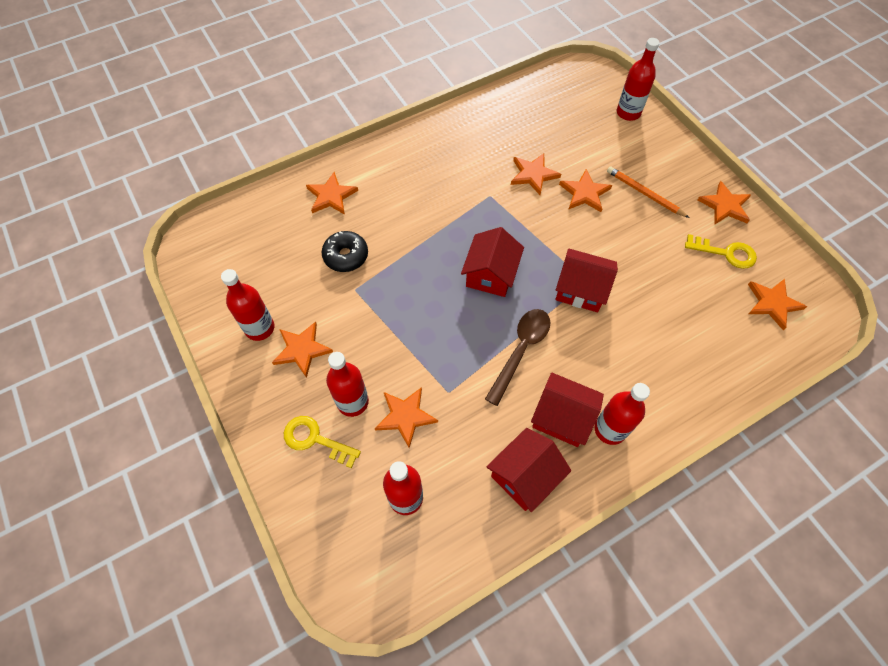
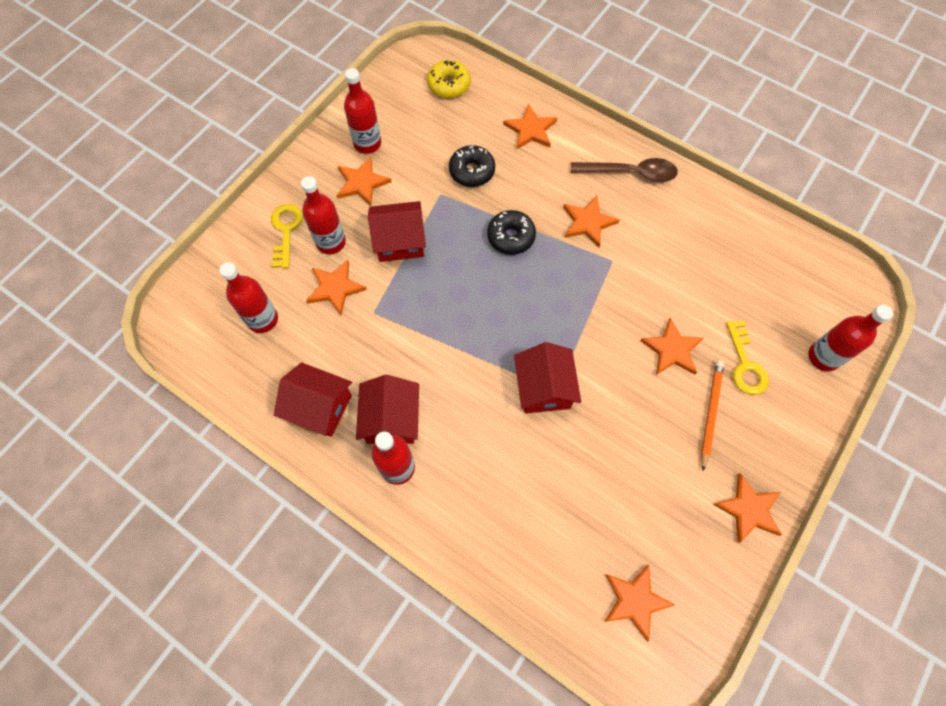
camera: 65 degrees right, 5 degrees up
red house [461,227,524,297] -> red house moved to [368,201,426,262]
brown spoon [485,309,550,406] -> brown spoon moved to [571,158,678,182]
orange star [511,153,561,195] -> orange star moved to [563,196,620,247]
yellow key [685,234,757,269] -> yellow key moved to [726,320,769,395]
none -> yellow donut [427,60,471,98]
none -> black donut [487,210,536,255]

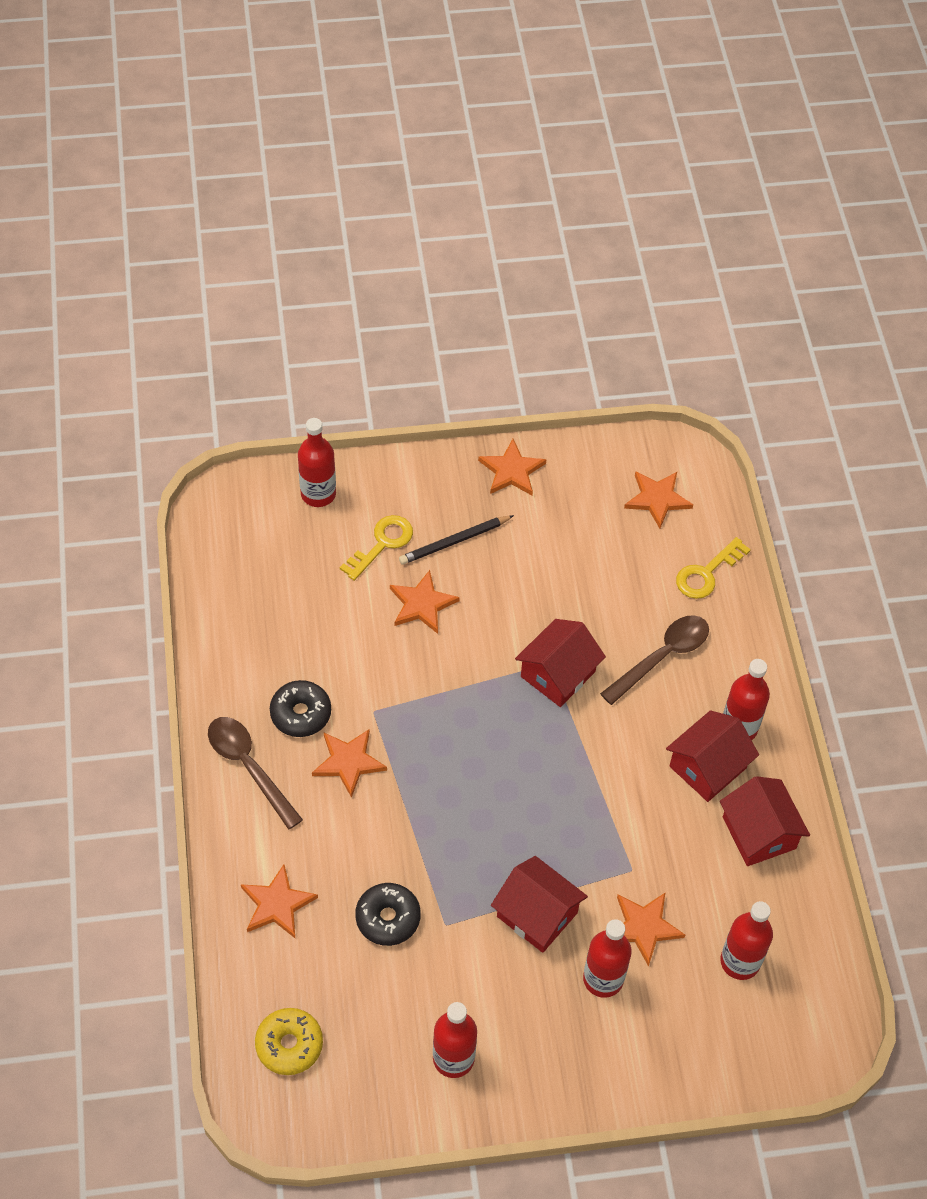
camera: 135 degrees left, 10 degrees down
yellow key [271,204,303,269] -> yellow key moved to [676,537,751,599]
orange star [337,156,392,206] -> none
black donut [487,210,536,255] -> black donut moved to [270,680,331,737]
orange pencil [701,360,724,471] -> black pencil [399,515,514,565]
none -> brown spoon [600,615,709,705]

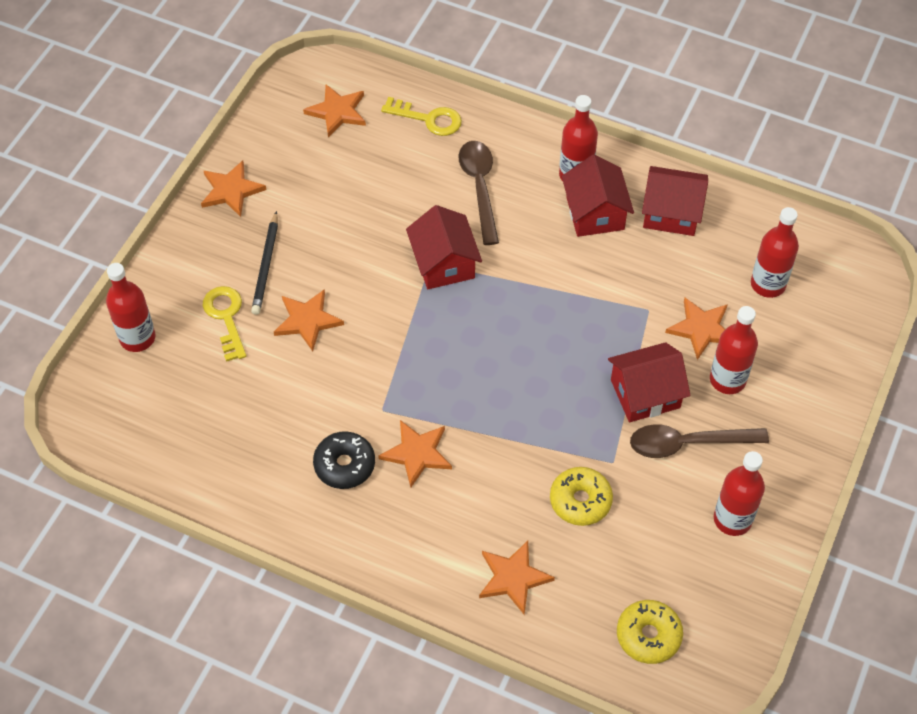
camera: 55 degrees left, 0 degrees up
brown spoon [208,717,303,830] -> brown spoon moved to [630,424,769,458]
black donut [355,883,421,946] -> yellow donut [550,467,613,526]
yellow key [676,537,751,599] -> yellow key turned 60 degrees counterclockwise [381,97,462,136]

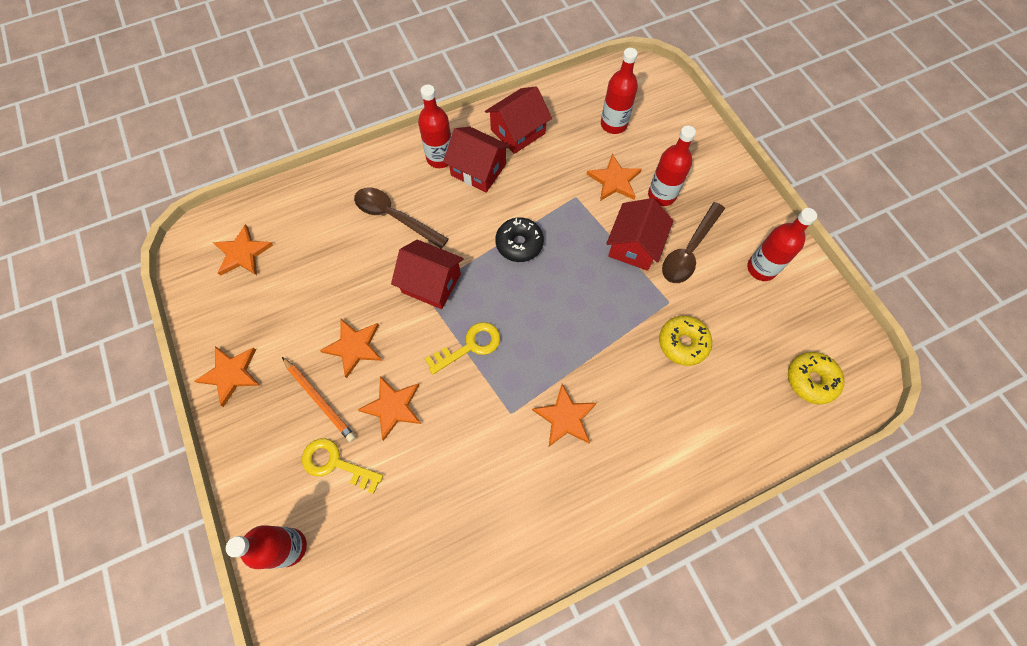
camera: 50 degrees left, 10 degrees up
black pencil [251,211,278,315] -> orange pencil [282,357,356,442]
black donut [313,431,375,489] -> black donut moved to [495,217,544,262]
yellow key [381,97,462,136] -> yellow key moved to [425,322,500,374]
orange star [479,541,555,614] -> orange star moved to [320,319,383,378]

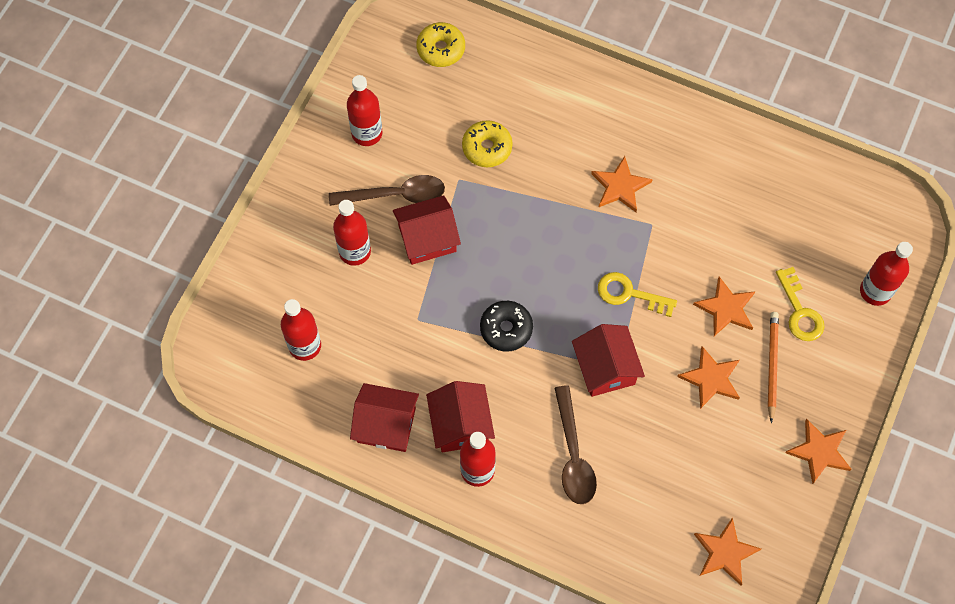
camera: 130 degrees left, 0 degrees up
orange star [586,154,642,201] -> none

